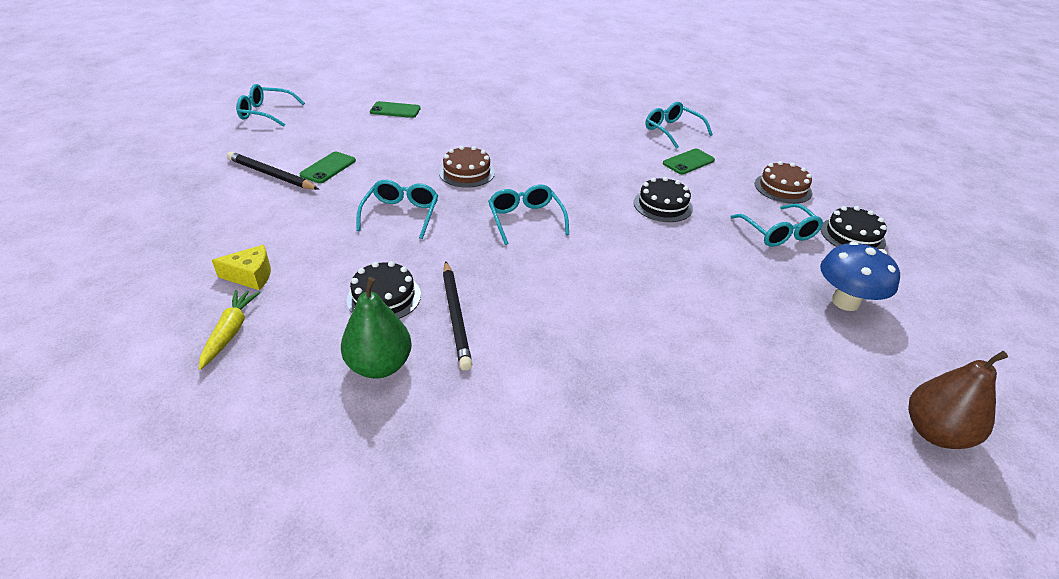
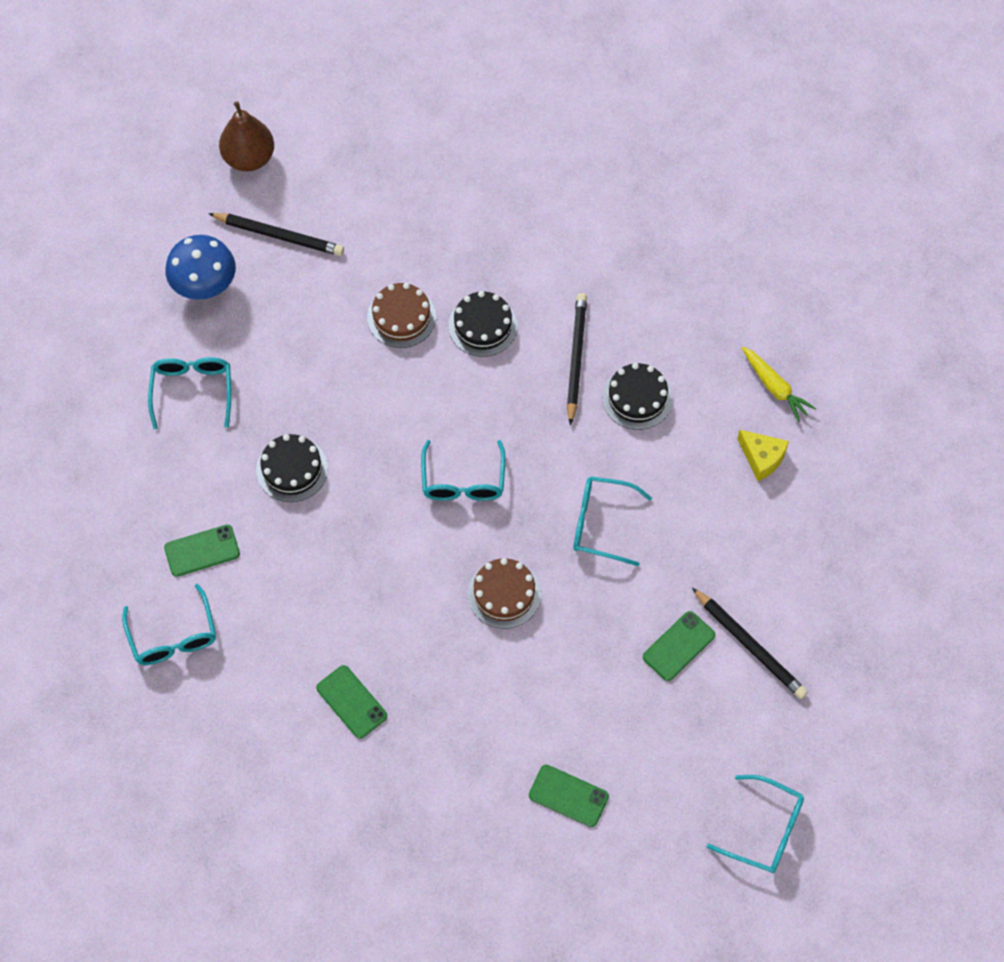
camera: 160 degrees left, 25 degrees up
yellow carrot [199,290,260,370] -> yellow carrot turned 60 degrees counterclockwise [742,347,816,422]
yellow cheese [212,245,271,290] -> yellow cheese turned 150 degrees counterclockwise [737,430,789,481]
green pear [341,277,412,379] -> none
turquoise glasses [356,180,438,239] -> turquoise glasses turned 75 degrees clockwise [574,476,652,566]
brown cake [755,161,812,204] -> brown cake moved to [367,283,436,348]
black cake [820,206,887,249] -> black cake moved to [448,291,518,357]
none -> black pencil [208,213,344,256]
none -> green phone [316,665,387,739]

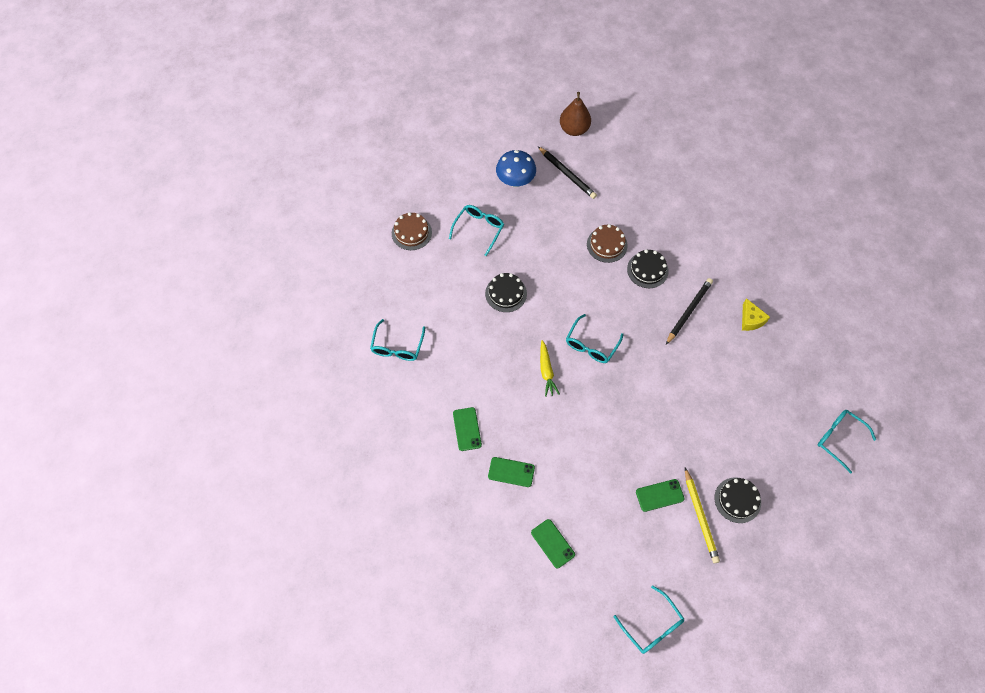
camera: 30 degrees right, 0 degrees up
green phone [164,525,240,577] -> green phone moved to [488,457,535,487]
brown cake [468,558,541,629] -> brown cake moved to [392,212,432,250]
turquoise glasses [574,476,652,566] -> turquoise glasses moved to [818,410,876,474]
black cake [602,363,673,430] -> black cake moved to [714,477,761,523]
black pencil [692,587,808,699] -> yellow pencil [685,468,720,563]
yellow cheese [737,430,789,481] -> yellow cheese moved to [742,298,770,331]
yellow carrot [742,347,816,422] -> yellow carrot moved to [540,340,560,397]

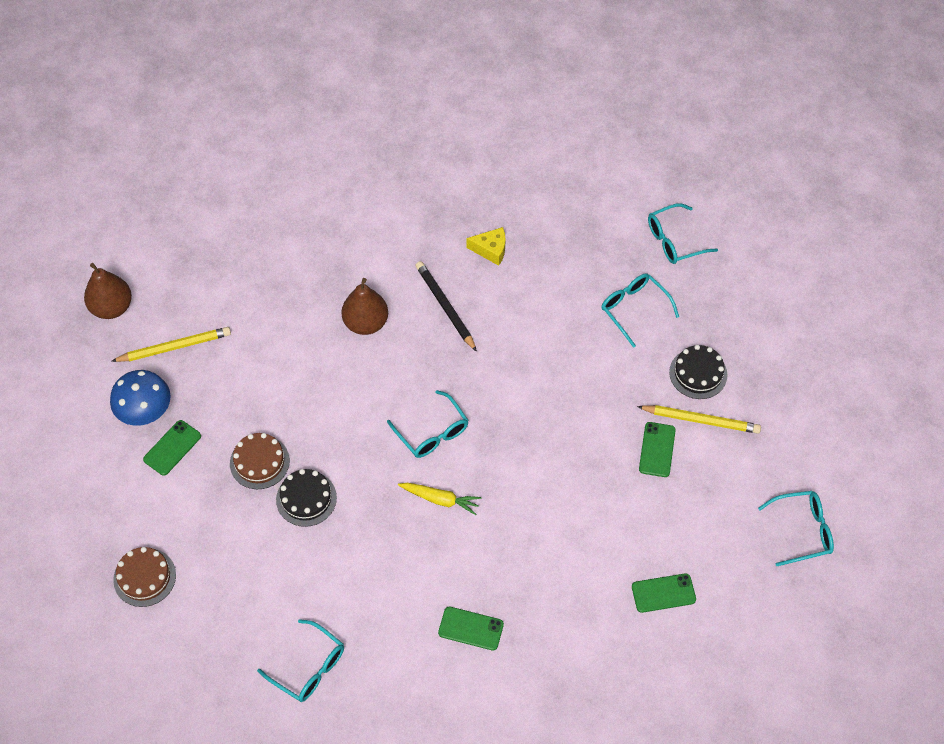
camera: 65 degrees left, 5 degrees down
turquoise glasses [449,205,504,256] -> turquoise glasses moved to [601,274,679,348]
green phone [488,457,535,487] -> green phone moved to [143,420,201,476]
black pencil [538,146,597,199] -> yellow pencil [111,327,231,362]
brown cake [587,224,628,263] -> brown cake moved to [230,433,290,489]
black cake [627,249,668,288] -> brown pear [341,278,388,335]

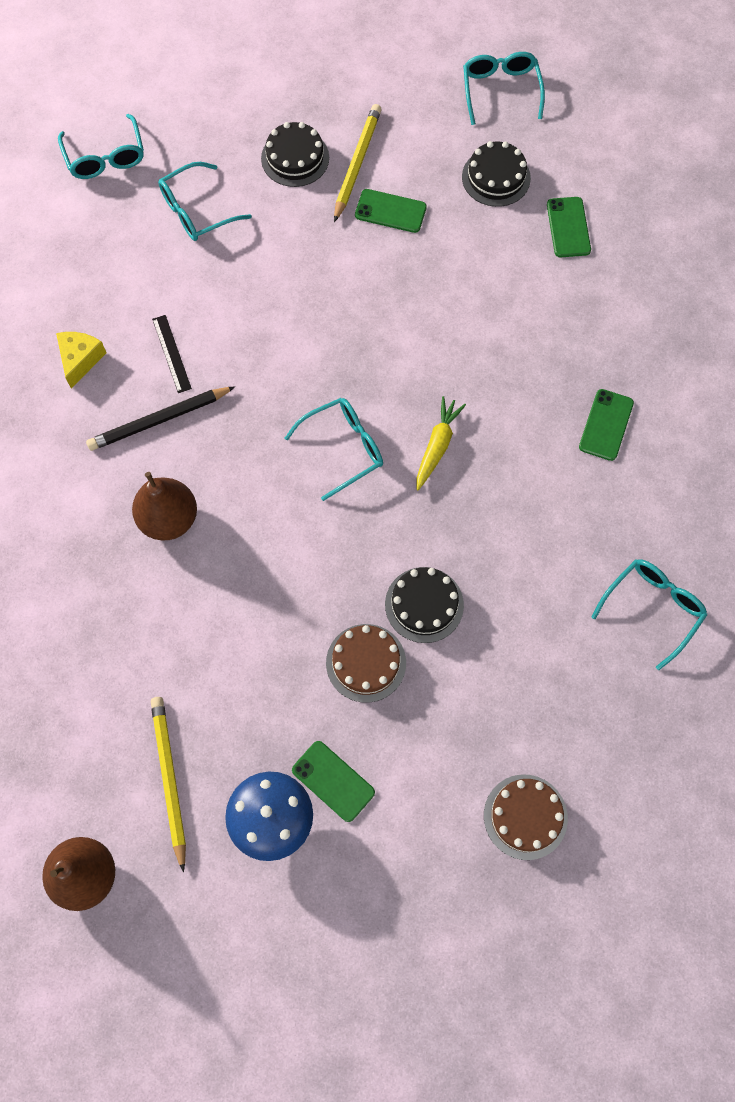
camera: 85 degrees left, 10 degrees up
none -> black ruler [152,315,192,393]
none -> black cake [462,141,531,207]

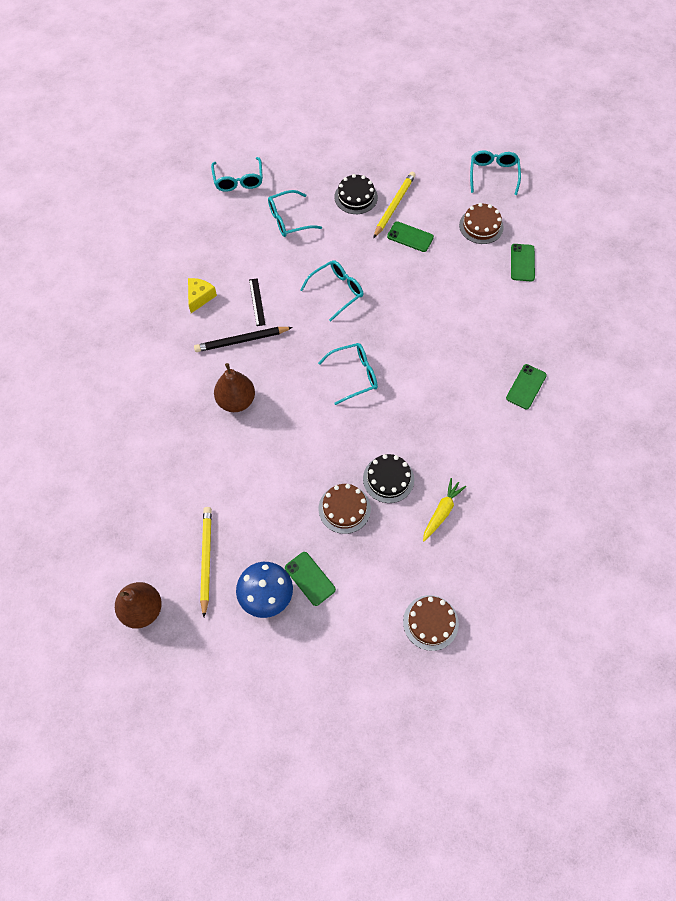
camera: 10 degrees right, 5 degrees down
yellow carrot [416,396,466,490] -> yellow carrot moved to [423,478,466,541]
black cake [462,141,531,207] -> brown cake [459,203,504,244]
turquoise glasses [591,559,707,670] -> turquoise glasses moved to [300,260,363,321]

